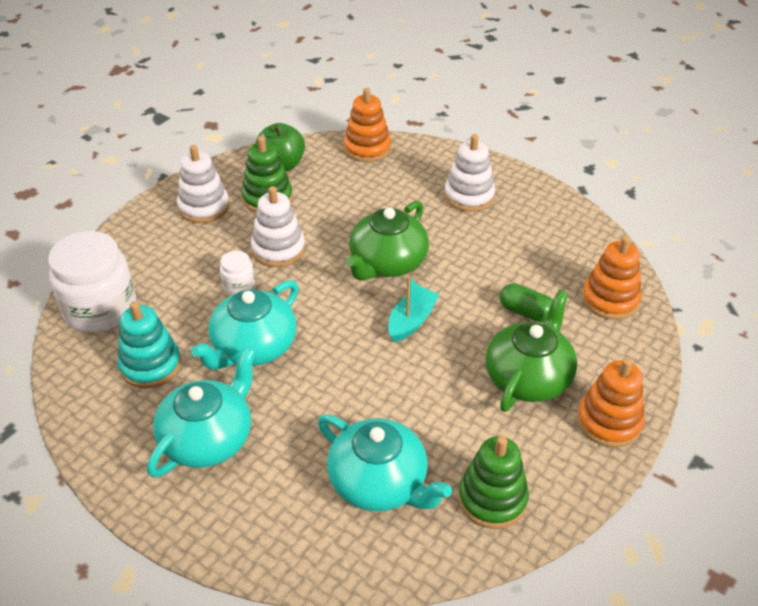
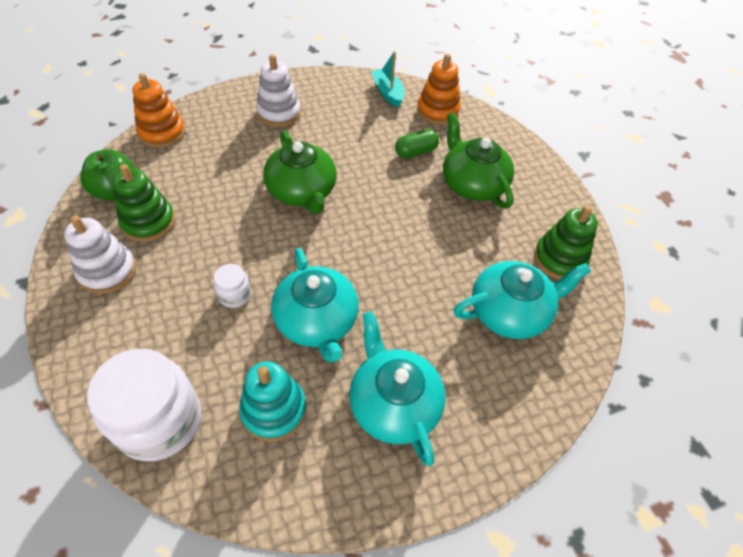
camera: 60 degrees left, 10 degrees up
white stacking toy [251,186,305,267] -> none
turquoise boat [388,276,439,342] -> turquoise boat moved to [371,51,405,107]
orange stacking toy [577,358,645,448] -> none

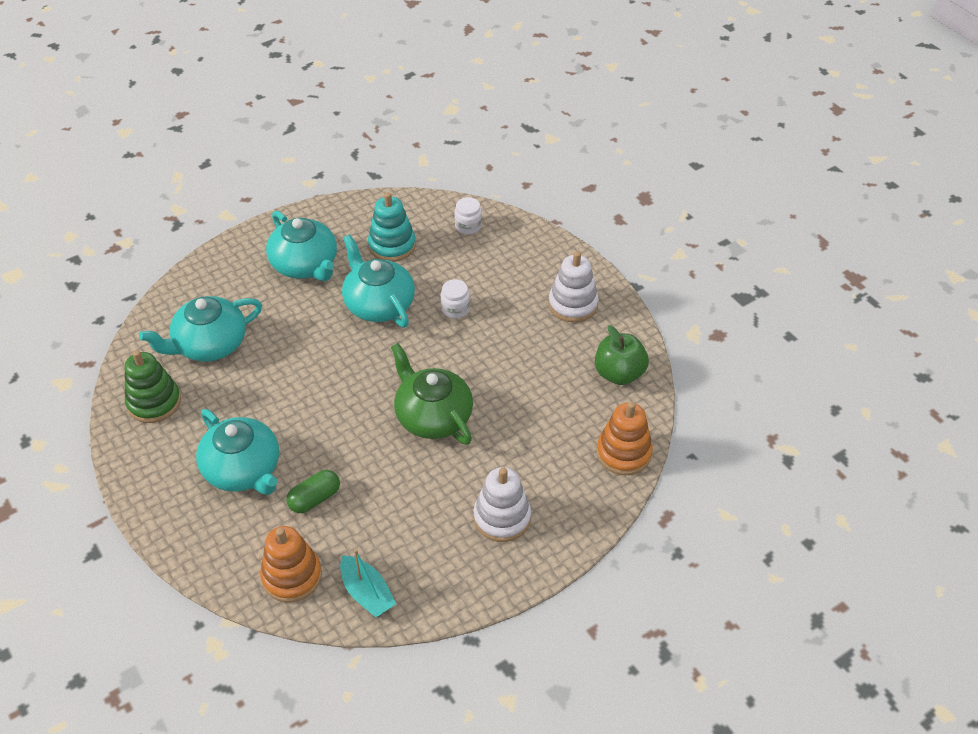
camera: 170 degrees right, 5 degrees down
white jar [87,349,201,461] -> white jar [454,197,482,234], size x0.45
green stacking toy [113,164,175,242] -> none
green teapot [443,113,514,209] -> turquoise teapot [196,409,279,495]

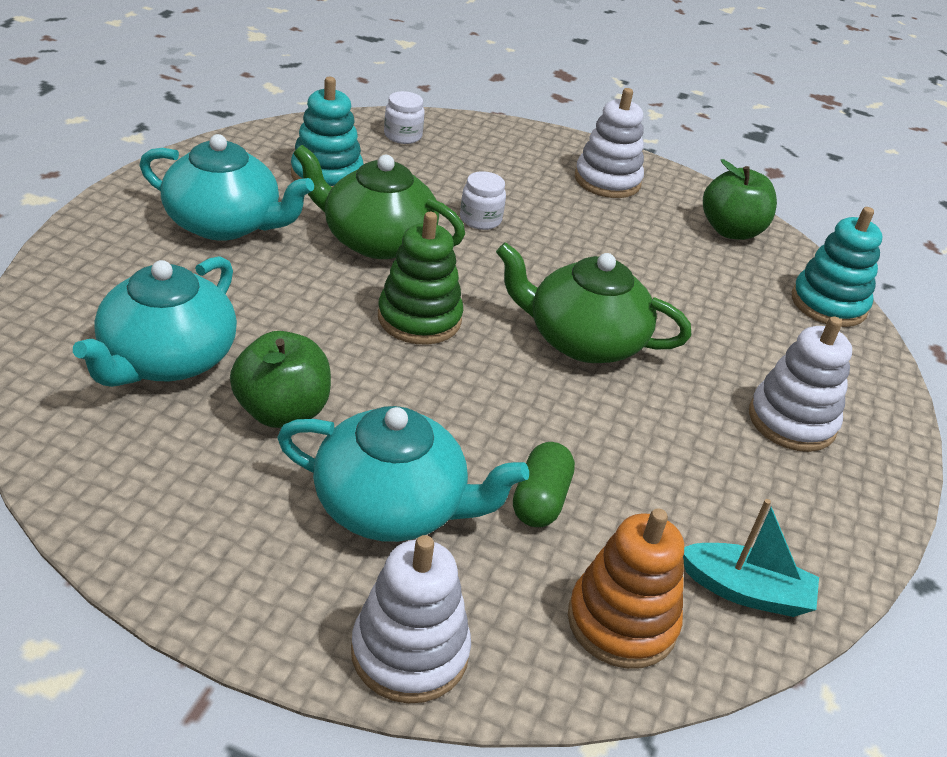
camera: 40 degrees left, 10 degrees down
green stacking toy [125,350,181,423] -> green stacking toy moved to [378,212,463,345]
turquoise teapot [342,235,415,328] -> green teapot [293,145,465,259]
orange stacking toy [597,402,653,475] -> turquoise stacking toy [792,207,883,327]
none -> green apple [230,331,331,428]
none -> white stacking toy [351,535,471,704]

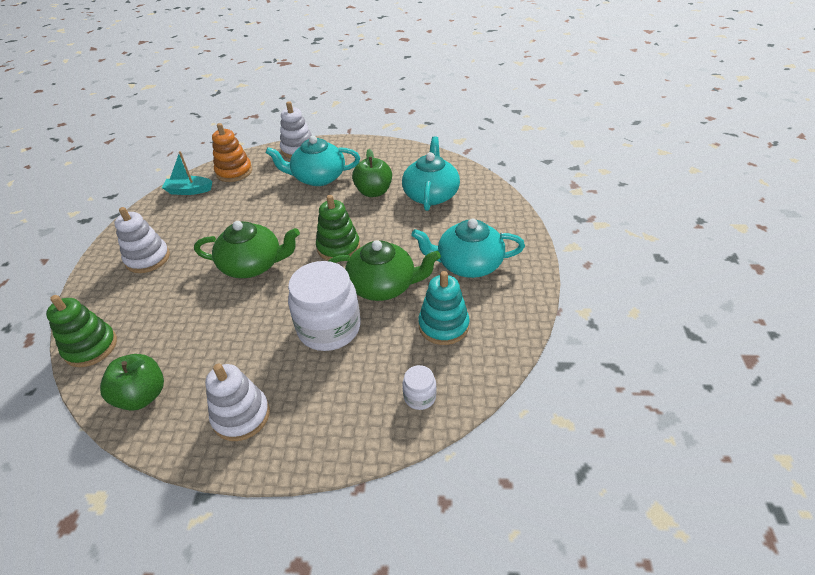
camera: 170 degrees right, 5 degrees up
white jar [460,171,506,230] -> white jar [288,261,361,351], size x2.20
green capsule [513,442,575,527] -> none
turquoise stacking toy [792,207,883,327] -> green stacking toy [46,295,117,367]

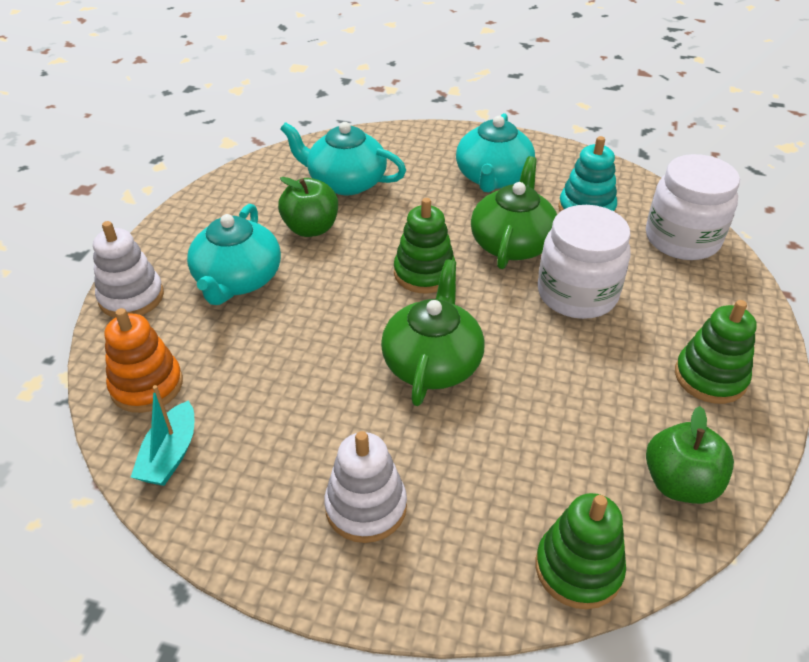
camera: 80 degrees left, 0 degrees up
white stacking toy [205,364,270,441] -> green stacking toy [675,300,757,404]
white jar [402,365,436,410] -> white jar [646,154,740,260], size x2.20

